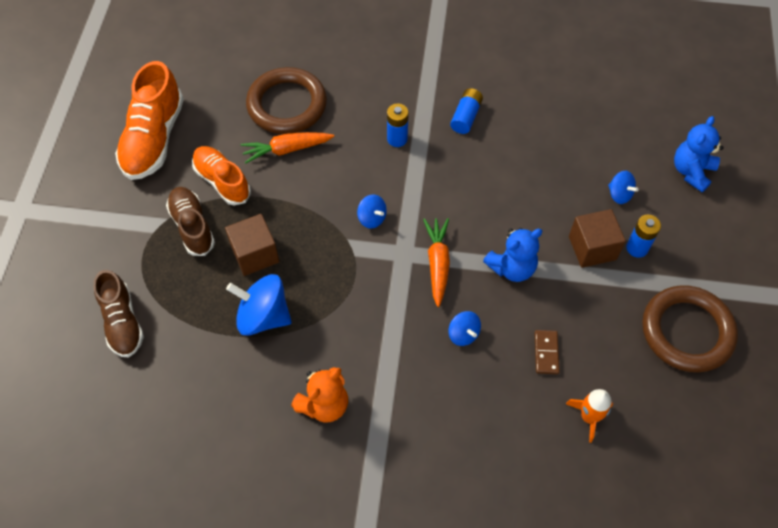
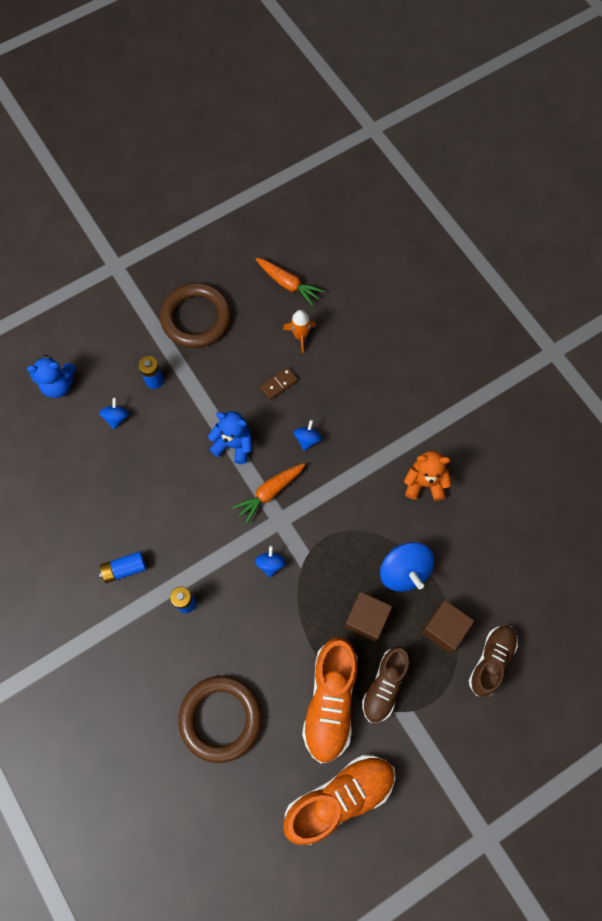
camera: 130 degrees left, 10 degrees up
orange shoe [192,146,251,205] -> orange shoe [302,637,358,763], size x1.51
orange carrot [241,132,334,164] -> orange carrot moved to [256,258,324,306]
brown cube [569,209,626,268] -> brown cube moved to [421,600,474,653]

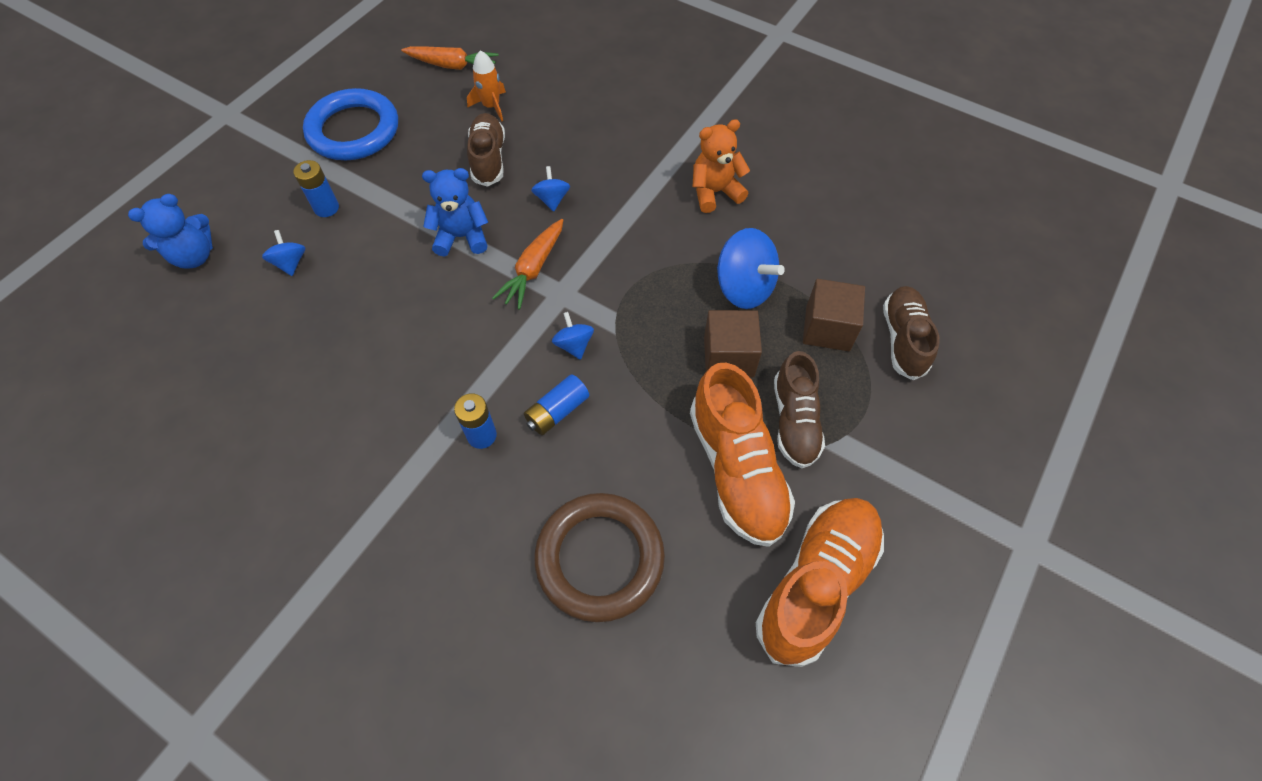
camera: 25 degrees left, 10 degrees down
blue battery [99,551,146,583] -> blue battery moved to [524,374,589,435]
brown ring [160,283,231,348] -> blue ring [303,88,398,160]
brown domino [260,367,298,400] -> brown shoe [467,113,505,187]

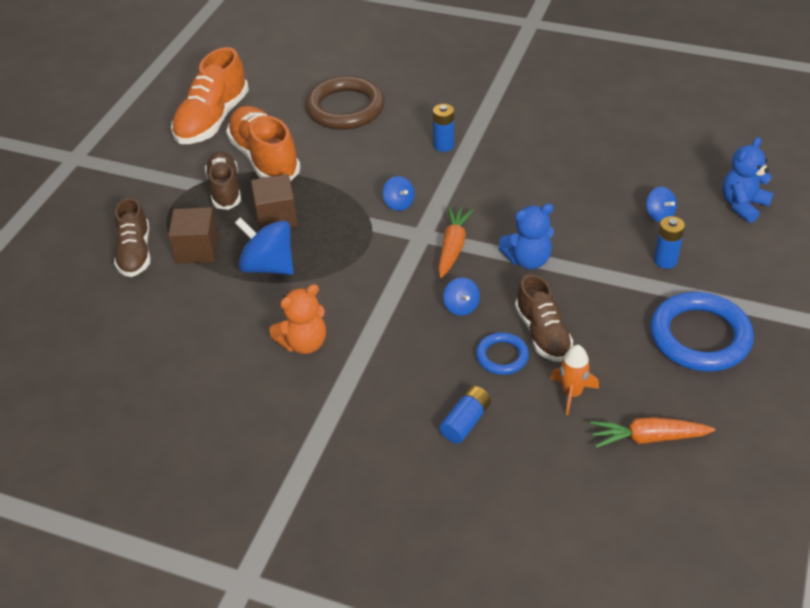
camera: 170 degrees right, 15 degrees down
blue battery [524,374,589,435] -> blue battery moved to [439,386,491,444]
none -> blue ring [476,332,529,375]

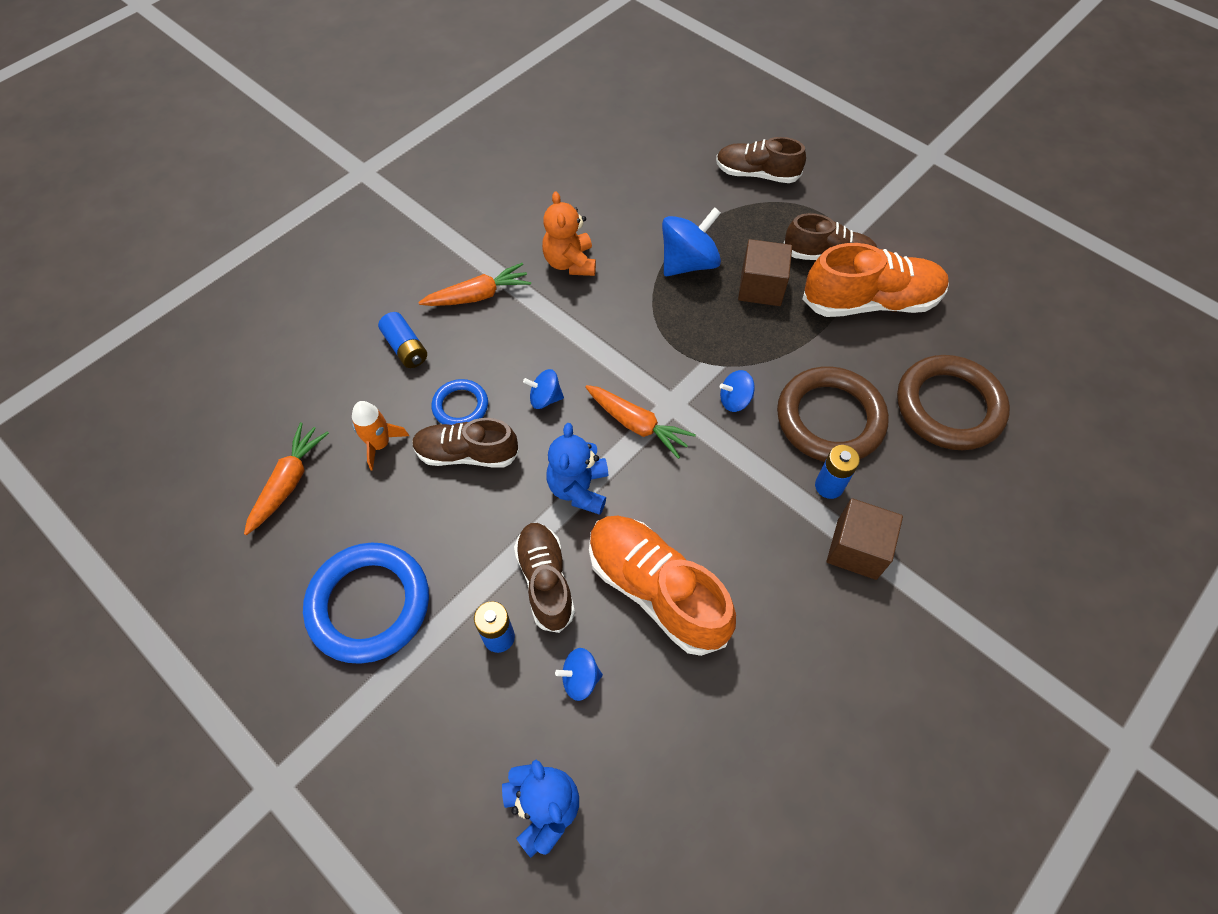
camera: 110 degrees right, 15 degrees up
brown cube [168,207,218,264] -> brown cube moved to [827,498,903,580]
orange shoe [171,47,249,144] -> orange shoe moved to [589,516,736,656]
none -> orange carrot [418,263,531,306]
none -> brown shoe [514,523,575,633]
none -> brown ring [777,366,889,462]

